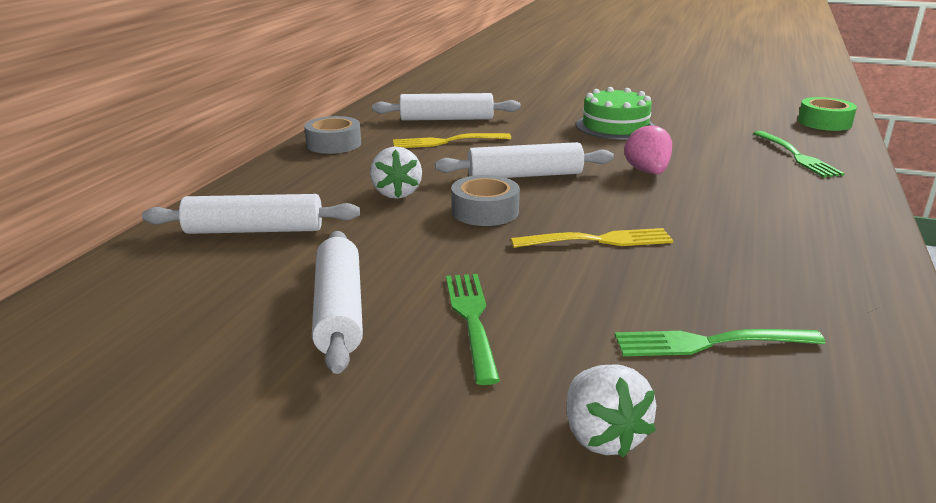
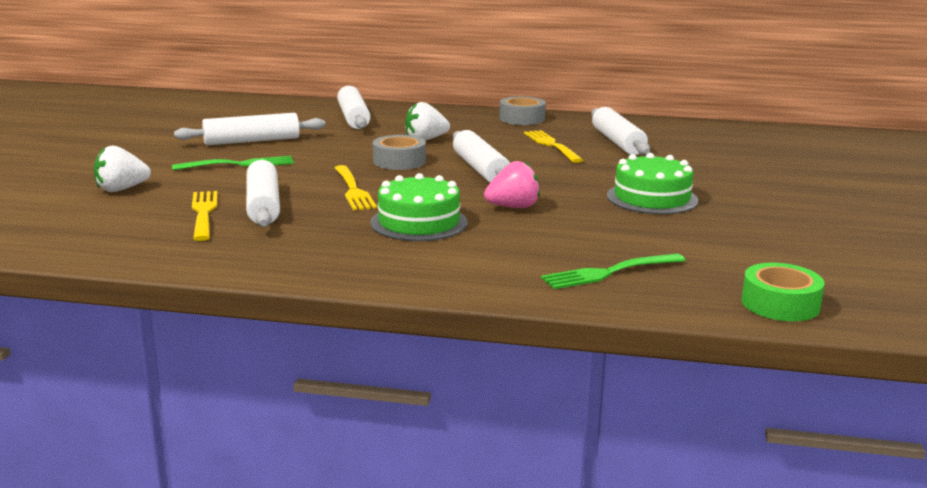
camera: 80 degrees right, 5 degrees down
green fork [615,329,825,356] -> yellow fork [192,191,217,241]
none -> white rolling pin [246,160,280,227]
none -> green cake [370,173,468,241]

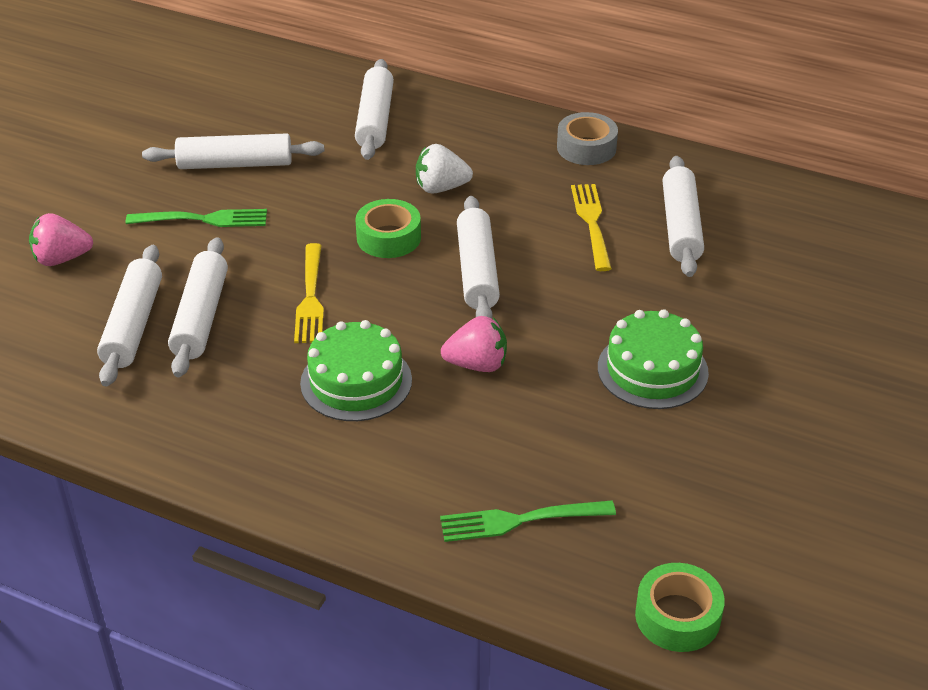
camera: 15 degrees right, 20 degrees up
white strawberry [94,145,151,192] -> pink strawberry [29,213,93,266]
yellow fork [192,191,217,241] -> white rolling pin [97,245,162,386]
grey tape [373,135,426,170] -> green tape [355,199,421,258]

